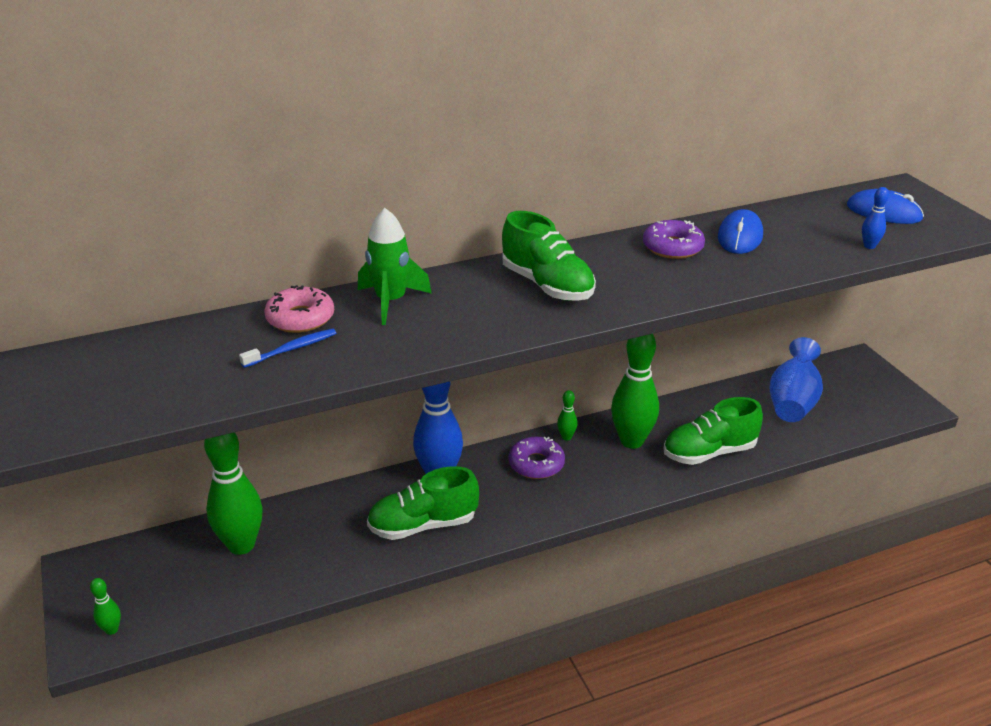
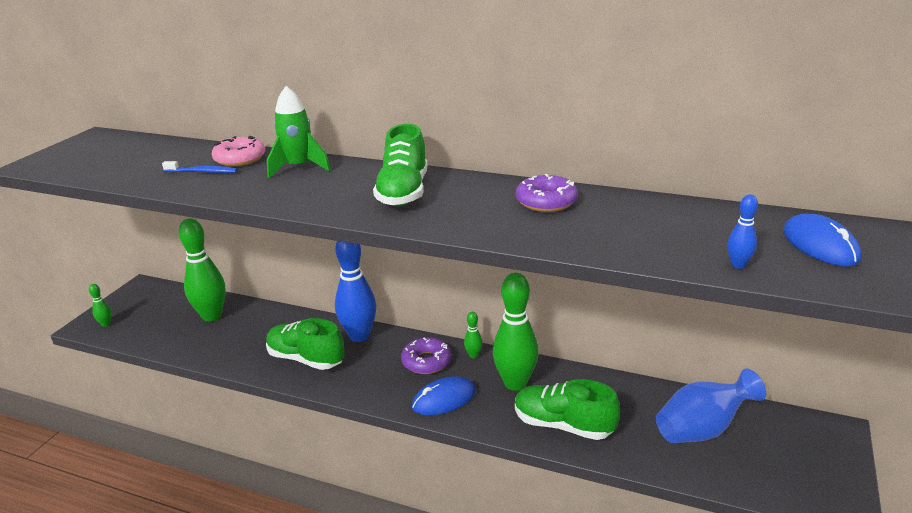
camera: 45 degrees right, 5 degrees down
blue mouse [718,209,763,254] -> blue mouse moved to [412,376,476,415]

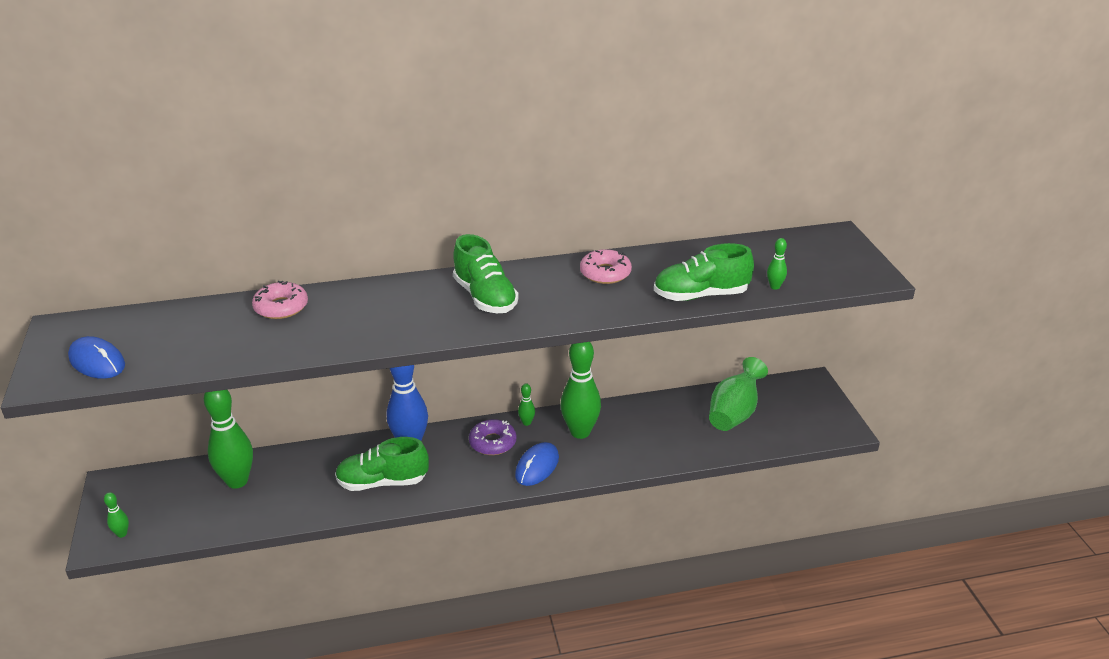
camera: 35 degrees left, 5 degrees up
blue toothbrush [162,161,238,173] -> none
green rocket [267,86,330,178] -> none
green shoe [515,379,620,440] -> green shoe moved to [654,243,754,301]
purple donut [516,174,578,212] -> pink donut [580,249,632,284]
blue vase [656,369,766,443] -> green vase [709,357,768,431]
blue bowling pin [727,194,758,269] -> green bowling pin [767,238,787,290]
blue mouse [783,213,862,267] -> blue mouse moved to [68,336,125,379]

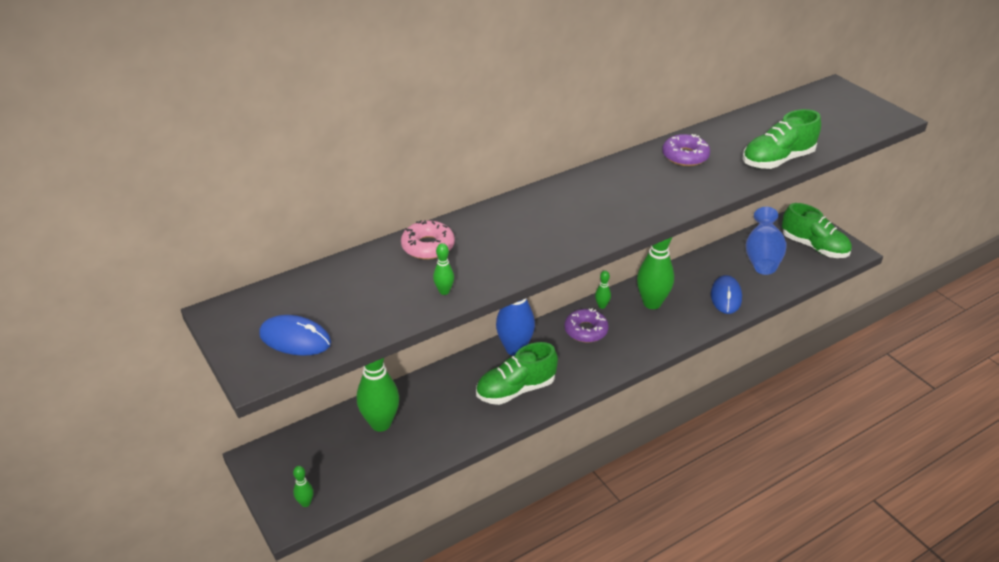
camera: 20 degrees left, 5 degrees up
green shoe [453,234,519,313] -> green shoe moved to [782,203,852,258]
blue mouse [515,442,559,486] -> blue mouse moved to [711,275,742,314]
pink donut [580,249,632,284] -> purple donut [662,134,710,166]
green vase [709,357,768,431] -> blue vase [746,207,787,275]
green bowling pin [767,238,787,290] -> green bowling pin moved to [433,243,454,295]

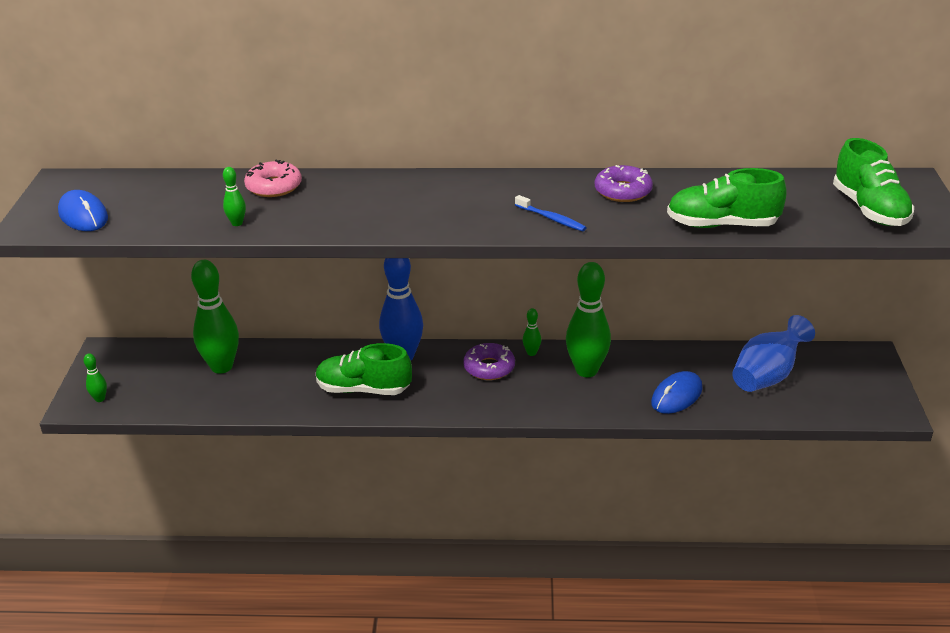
camera: 35 degrees right, 5 degrees down
green shoe [782,203,852,258] -> green shoe moved to [833,138,914,226]
none -> blue toothbrush [515,195,587,231]

